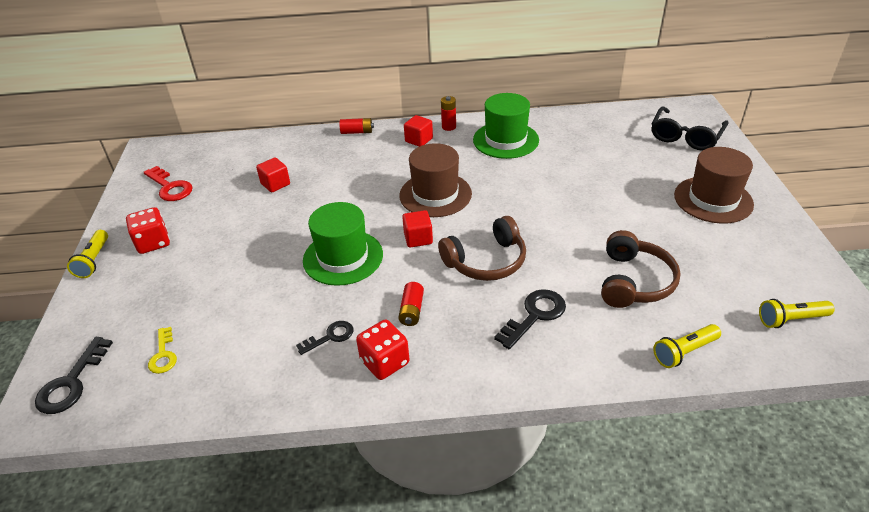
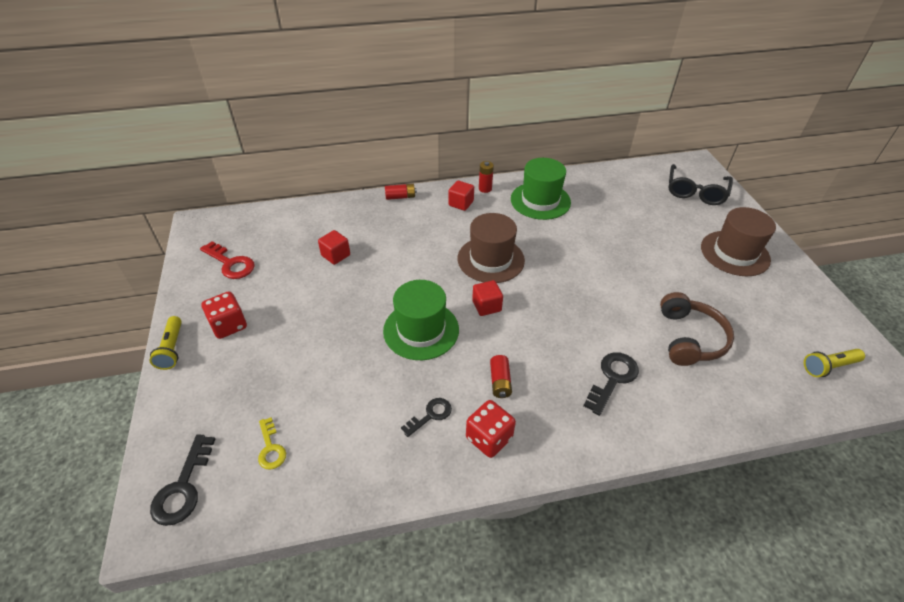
camera: 10 degrees left, 5 degrees up
brown headphones [438,216,526,281] -> none
yellow flashlight [653,324,721,368] -> none

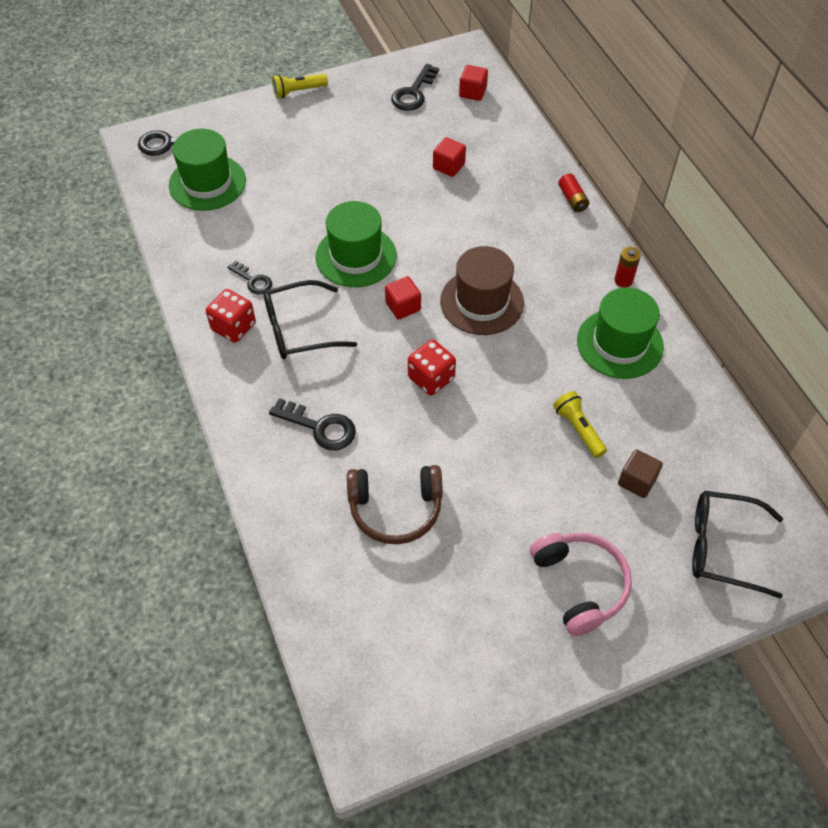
camera: 80 degrees right, 10 degrees up
red key [200,241,255,279] -> black key [391,64,439,111]
red dice [201,292,247,339] -> red dice moved to [408,339,456,396]
yellow key [258,418,286,470] -> green hat [169,129,246,211]
red cube [448,180,474,211] -> red cube moved to [459,65,488,101]
red battery [490,355,512,398] -> black glasses [264,280,357,359]
brown hat [701,207,776,276] -> pink headphones [530,533,632,636]
yellow flashlight [804,349,865,377] -> yellow flashlight moved to [553,391,607,458]
none -> brown cube [618,449,663,498]

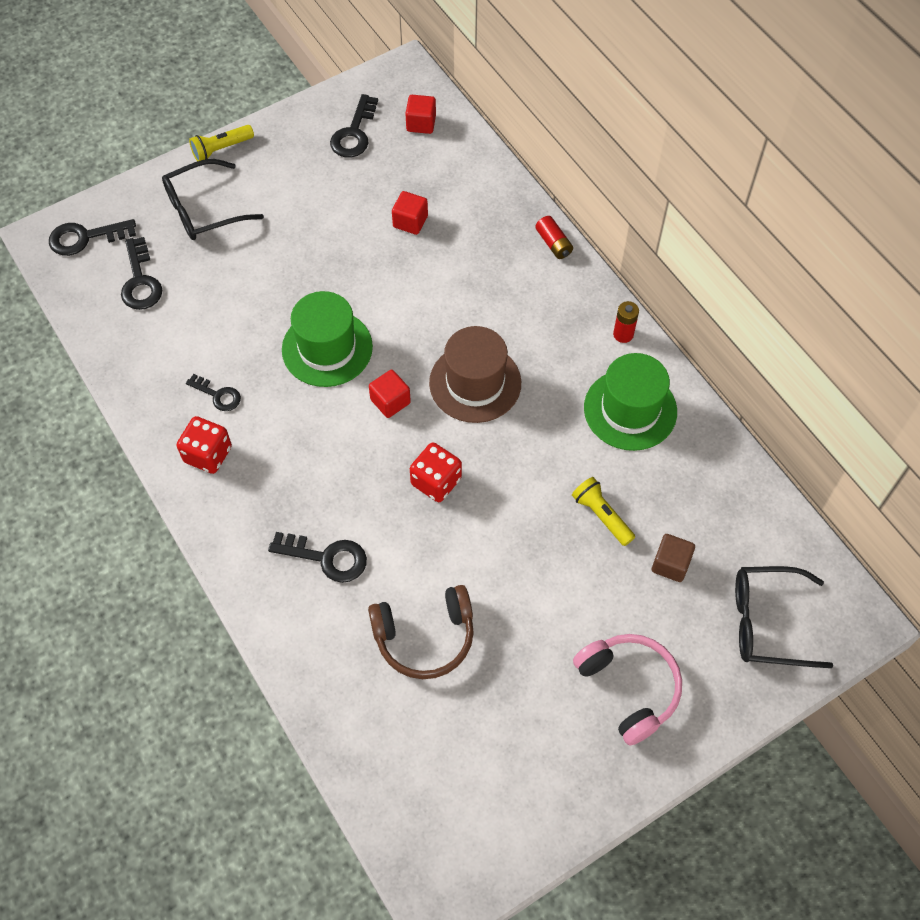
camera: 10 degrees left, 5 degrees up
green hat [169,129,246,211] -> black key [121,237,162,310]
black glasses [264,280,357,359] -> black glasses moved to [162,159,264,240]

